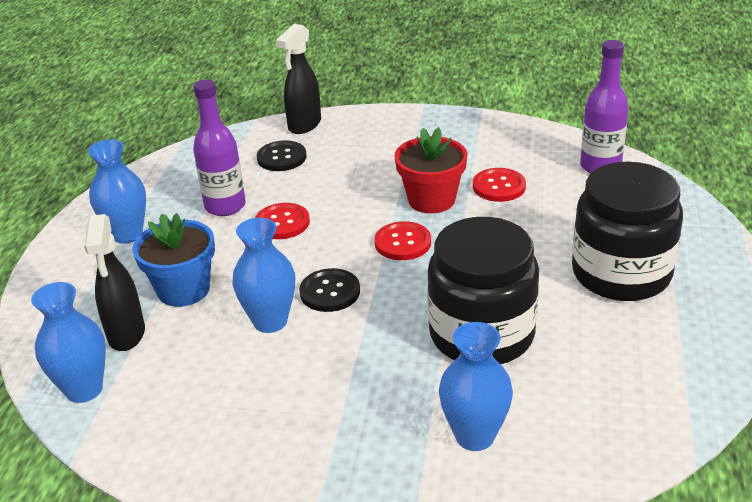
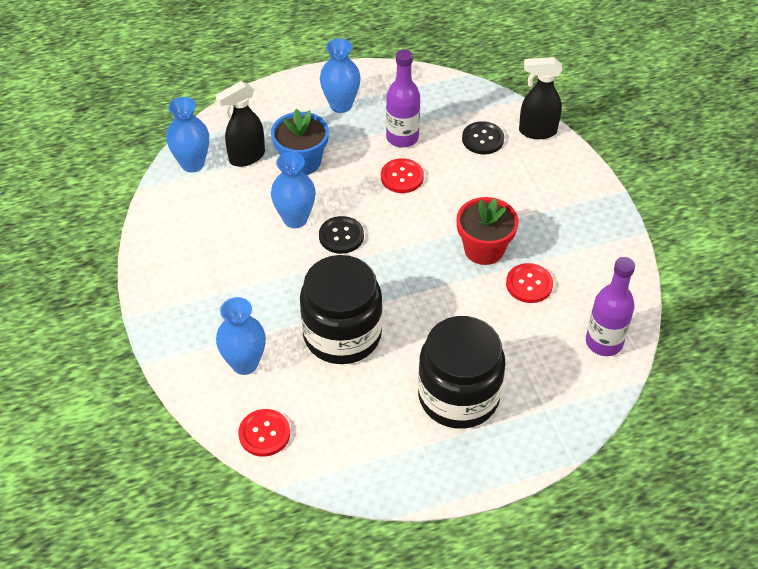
camera: 60 degrees right, 15 degrees up
red button [374,221,431,260] -> red button moved to [238,409,290,457]

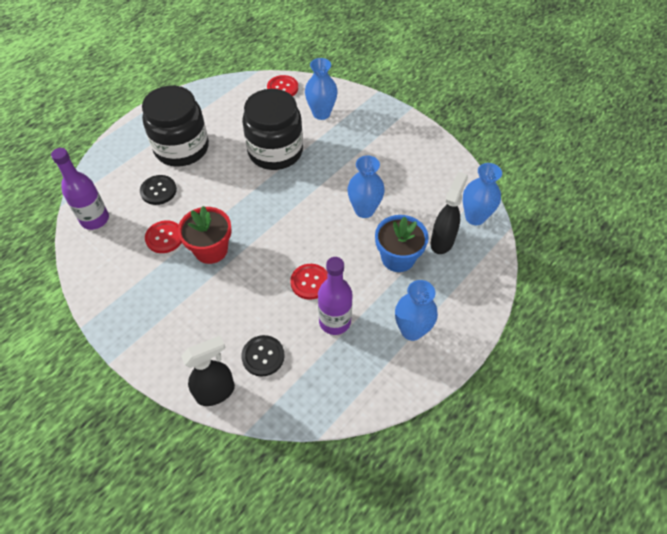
camera: 150 degrees right, 5 degrees up
black button [319,216,364,254] -> black button moved to [140,175,177,205]

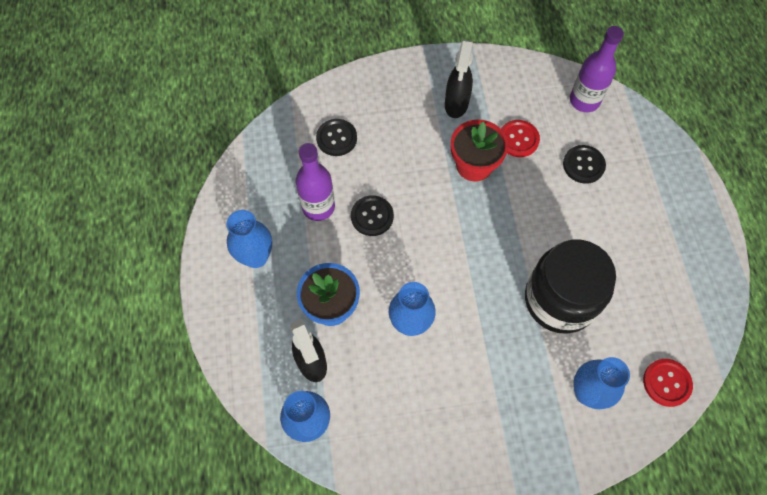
camera: 130 degrees right, 10 degrees up
black jar [142,86,209,167] -> none
black spray bottle [181,336,235,406] -> black spray bottle moved to [445,40,473,118]
red button [290,264,328,300] -> black button [351,195,394,236]

